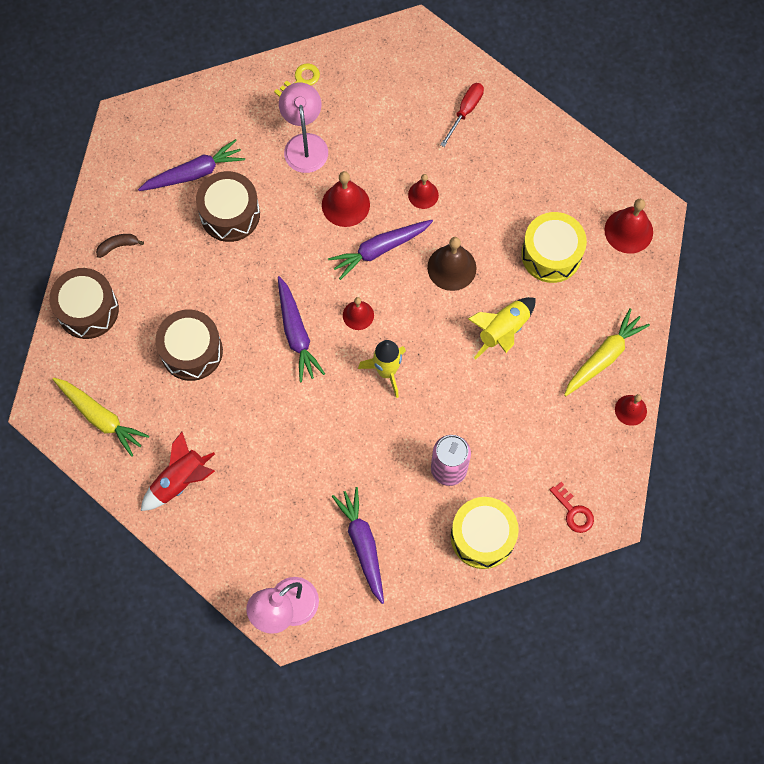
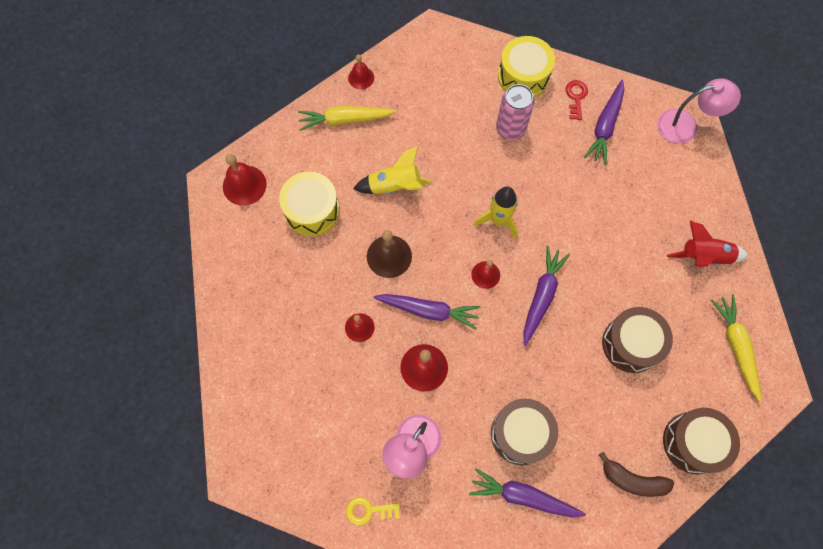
camera: 140 degrees left, 0 degrees up
brown banana [96,234,144,258] -> brown banana [599,452,674,497], size x1.55
red screwdriver [440,83,484,147] -> none
red key [550,482,594,533] -> red key moved to [566,80,588,120]

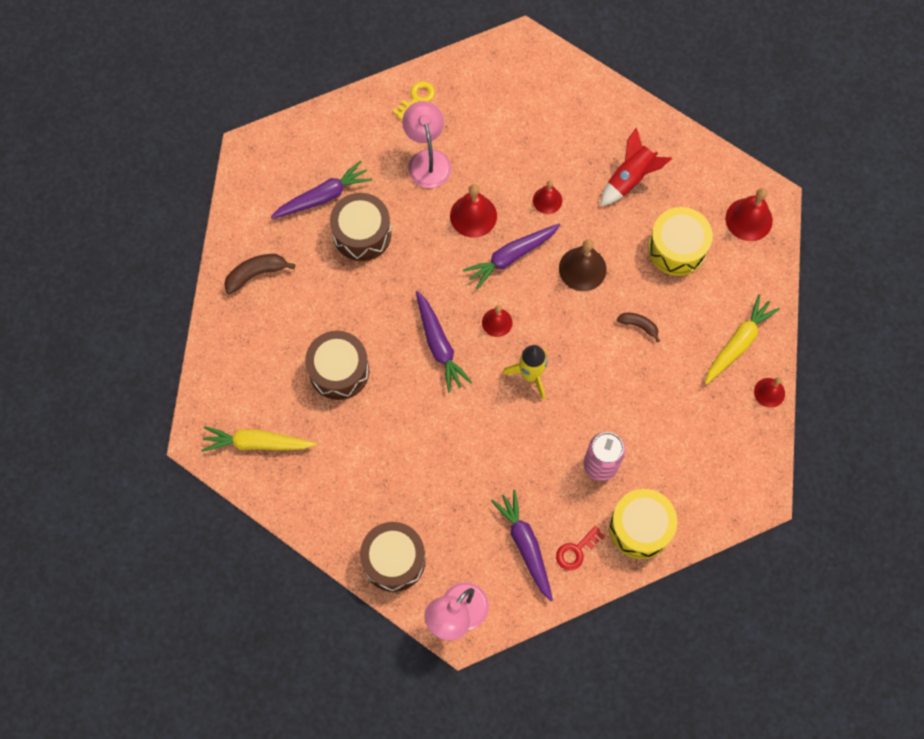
camera: 135 degrees right, 0 degrees up
yellow rocket [353,146,432,194] -> brown banana [617,313,660,342]
red key [566,80,588,120] -> red key turned 90 degrees clockwise [556,526,605,570]
brown drum [663,408,740,474] -> brown drum moved to [360,522,426,592]
red rocket [667,221,748,267] -> red rocket moved to [600,128,672,206]
yellow carrot [711,294,762,402] -> yellow carrot turned 150 degrees clockwise [201,426,317,452]

